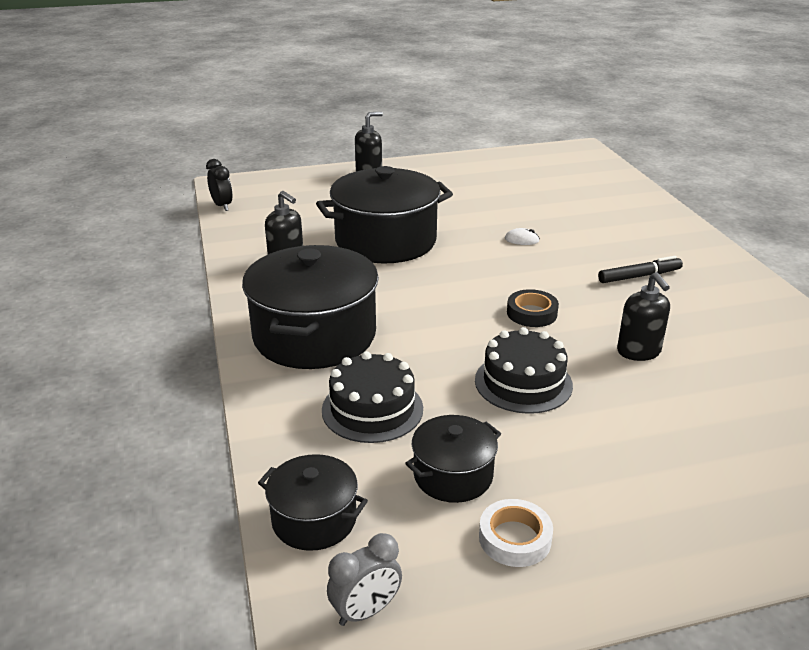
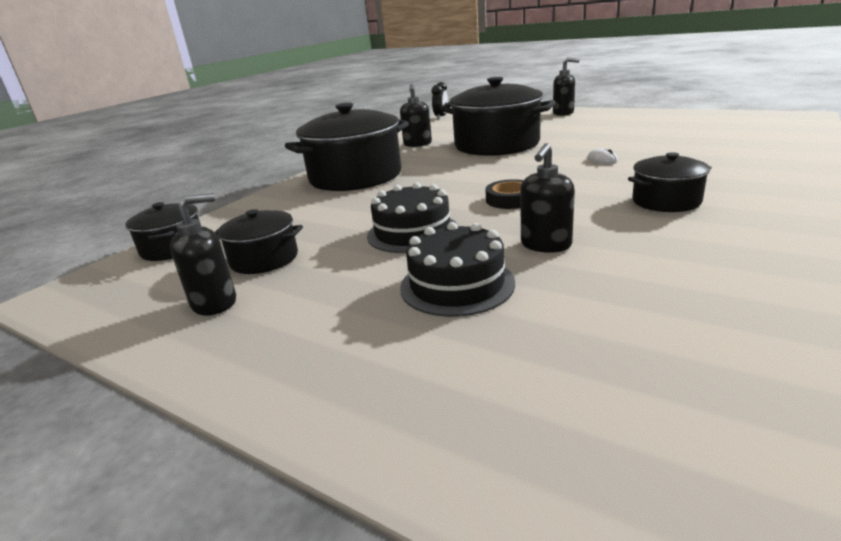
camera: 50 degrees right, 5 degrees down
black cake [322,351,423,443] -> black cake moved to [400,222,515,317]
grey clock [327,533,402,626] -> none
white tape [479,499,553,567] -> black soap dispenser [170,193,236,315]
black marker [598,256,683,283] -> black pot [628,152,712,212]

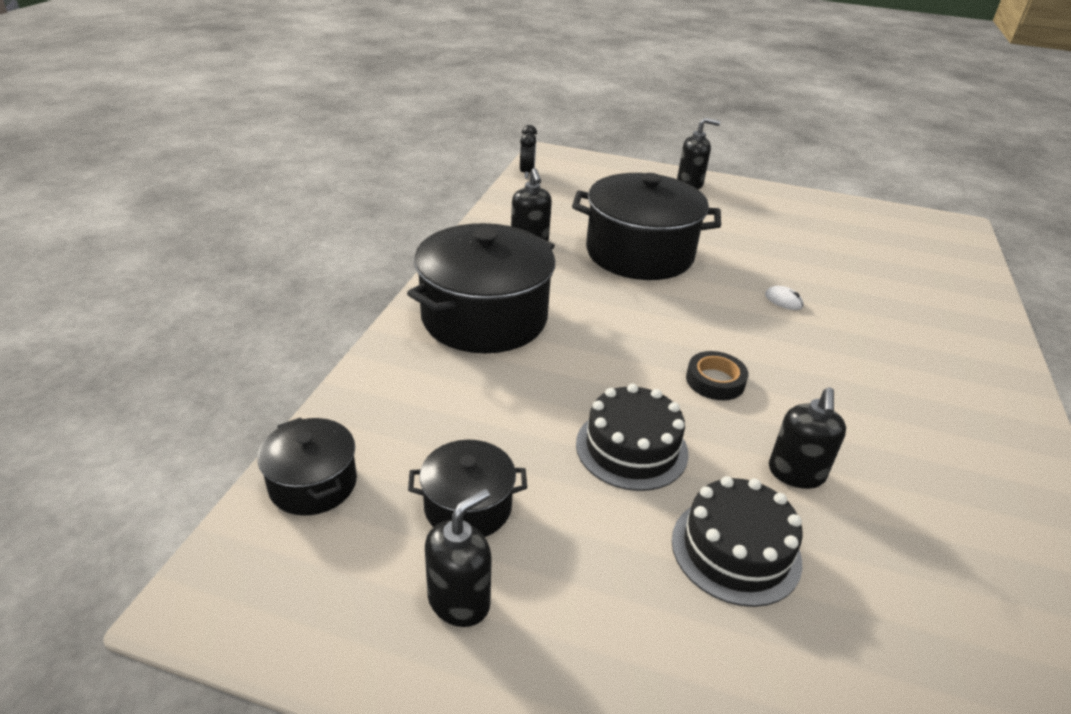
camera: 20 degrees left, 10 degrees up
black pot [628,152,712,212] -> none

